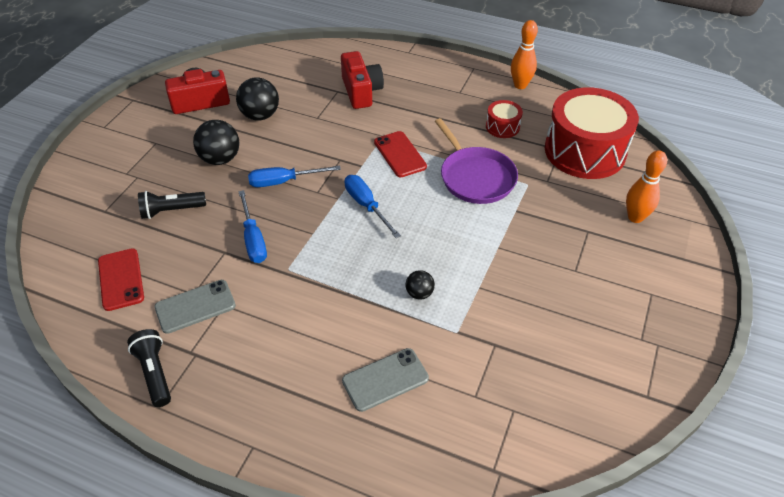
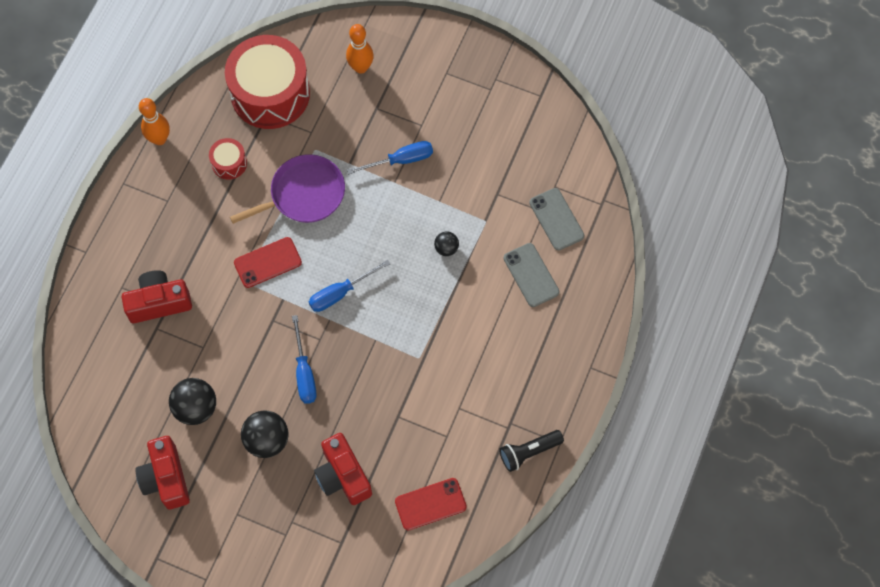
camera: 90 degrees left, 20 degrees up
black flashlight [138,191,206,219] -> red camera [314,433,372,505]
grey phone [155,280,236,334] -> grey phone moved to [529,188,584,250]
blue screwdriver [238,190,267,263] -> blue screwdriver moved to [347,141,433,174]

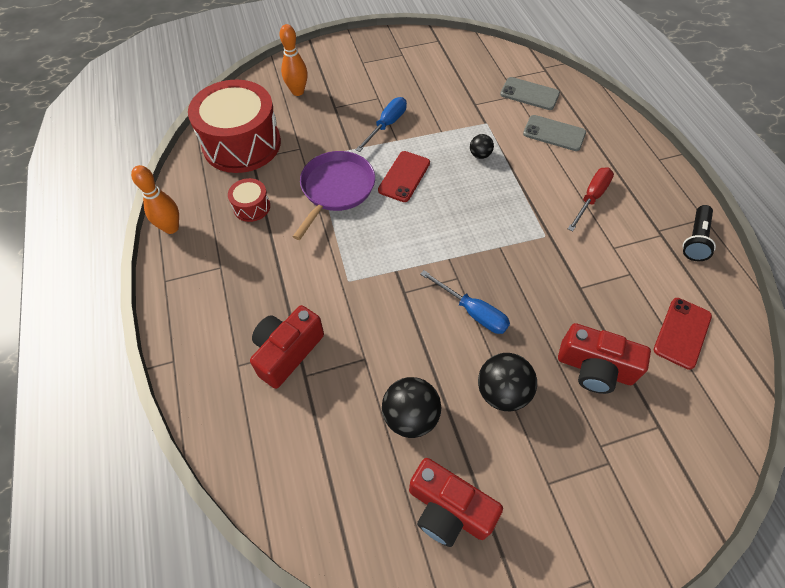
camera: 40 degrees left, 10 degrees down
red phone [234,237,302,288] -> red phone moved to [378,151,430,202]
blue screwdriver [309,260,390,312] -> none
none -> red screwdriver [568,168,614,232]

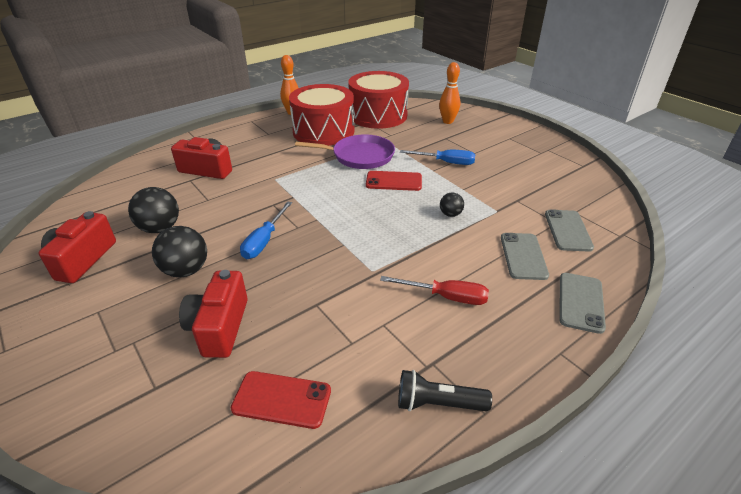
camera: 70 degrees right, 20 degrees down
red drum [228,178,270,222] -> red drum [289,84,354,146], size x2.28
none -> grey phone [559,273,606,334]

